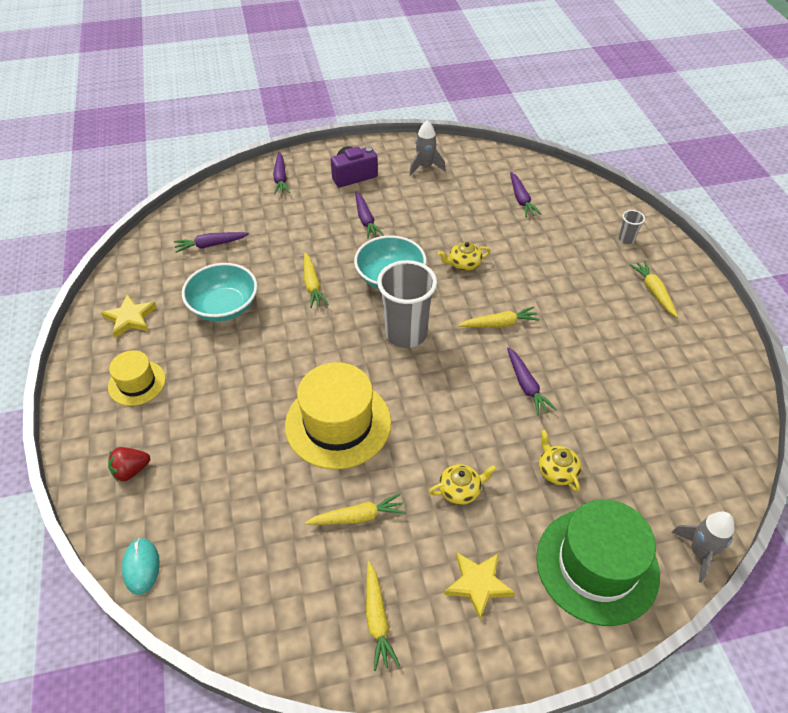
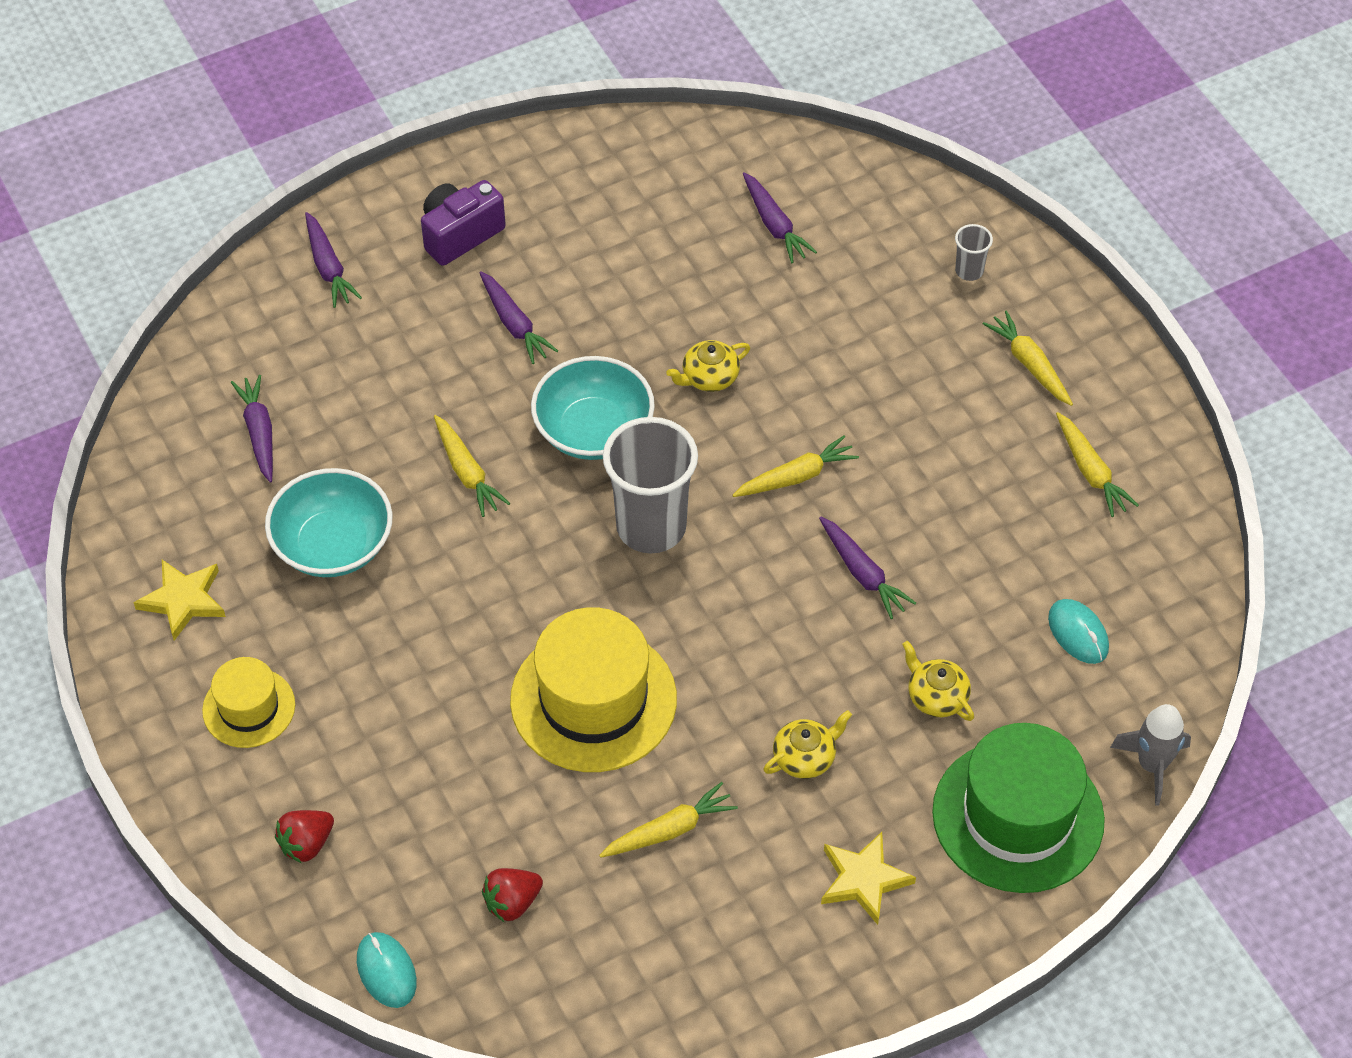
camera: 15 degrees left, 5 degrees up
purple carrot [174,232,249,253] -> purple carrot turned 105 degrees clockwise [231,375,273,483]
yellow carrot [366,561,400,671] -> yellow carrot moved to [1056,412,1139,517]
grey rocket [409,120,446,176] -> none
none -> red strawberry [482,868,543,922]
none -> turquoise mouse [1048,599,1109,664]

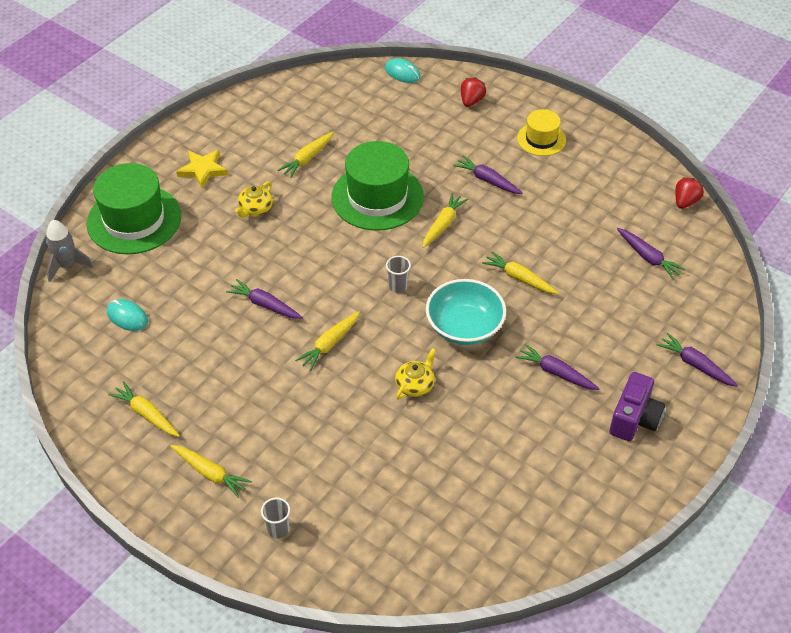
camera: 155 degrees right, 5 degrees down
yellow star [133,560,226,641] -> none
turquoise bowl [265,468,392,577] -> none
red strawberry [482,868,543,922] -> red strawberry moved to [675,177,704,209]
yellow hat [510,607,677,772] -> green hat [332,141,424,231]
grey cup [603,417,698,553] -> grey cup [386,256,411,293], size x0.43
purple carrot [743,172,817,263] -> purple carrot moved to [453,155,523,194]
yellow teapot [902,641,974,721] -> none
none -> yellow carrot [422,193,468,248]

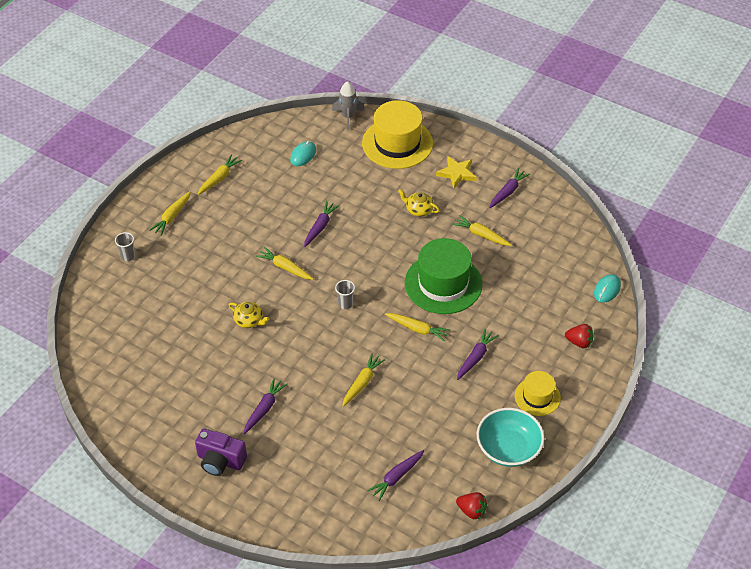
camera: 85 degrees right, 0 degrees up
green hat [86,163,181,254] -> yellow hat [362,100,433,169]
turquoise bowl [426,279,506,345] -> turquoise bowl moved to [477,408,544,467]
purple carrot [657,333,738,387] -> purple carrot moved to [489,168,530,208]

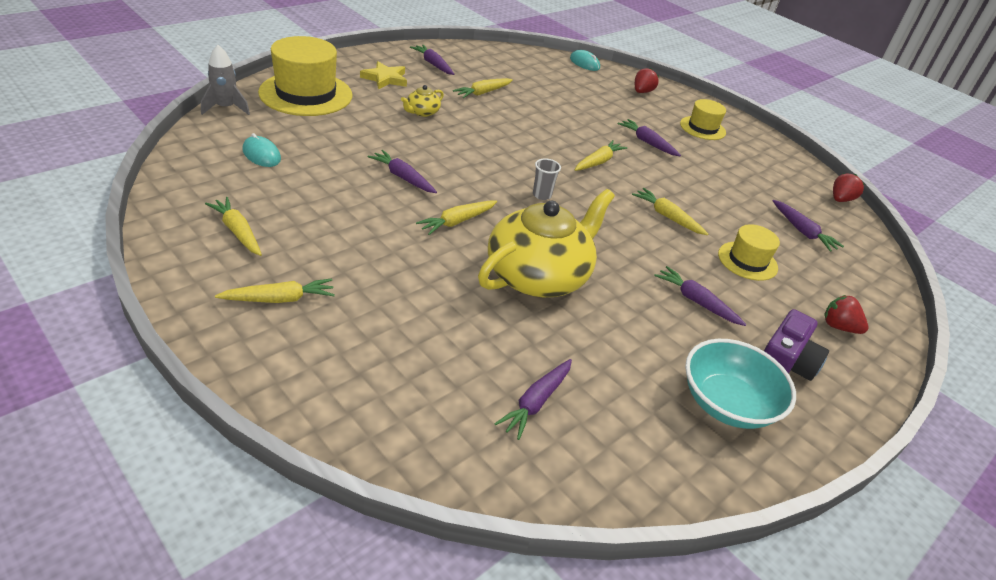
camera: 80 degrees left, 10 degrees down
grey cup [115,232,135,261] -> none
yellow carrot [149,191,191,236] -> yellow carrot turned 60 degrees counterclockwise [215,278,335,303]
yellow teapot [229,302,269,328] -> yellow teapot [478,189,615,297], size x2.40
green hat [405,238,482,314] -> none
turquoise bowl [477,408,544,467] -> turquoise bowl moved to [685,339,796,429]
none -> purple carrot [494,359,572,440]
none -> yellow hat [718,224,780,281]
none -> red strawberry [824,295,868,334]

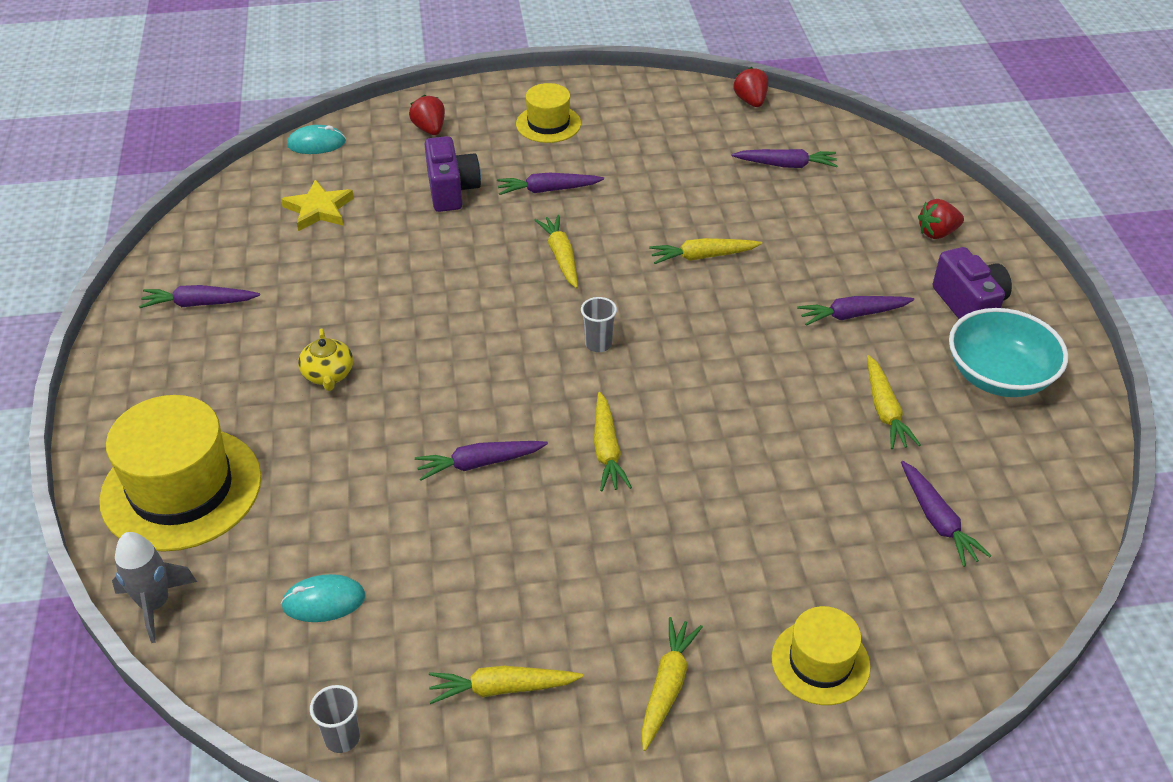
camera: 50 degrees left, 5 degrees up
yellow star [360,61,407,90] -> yellow star moved to [281,179,354,231]
yellow carrot [453,78,513,98] -> yellow carrot moved to [867,355,921,449]
yellow teapot [478,189,615,297] -> none
yellow hat [718,224,780,281] -> yellow hat moved to [772,606,871,705]
none -> grey cup [310,685,360,753]
none -> purple camera [425,136,481,212]

